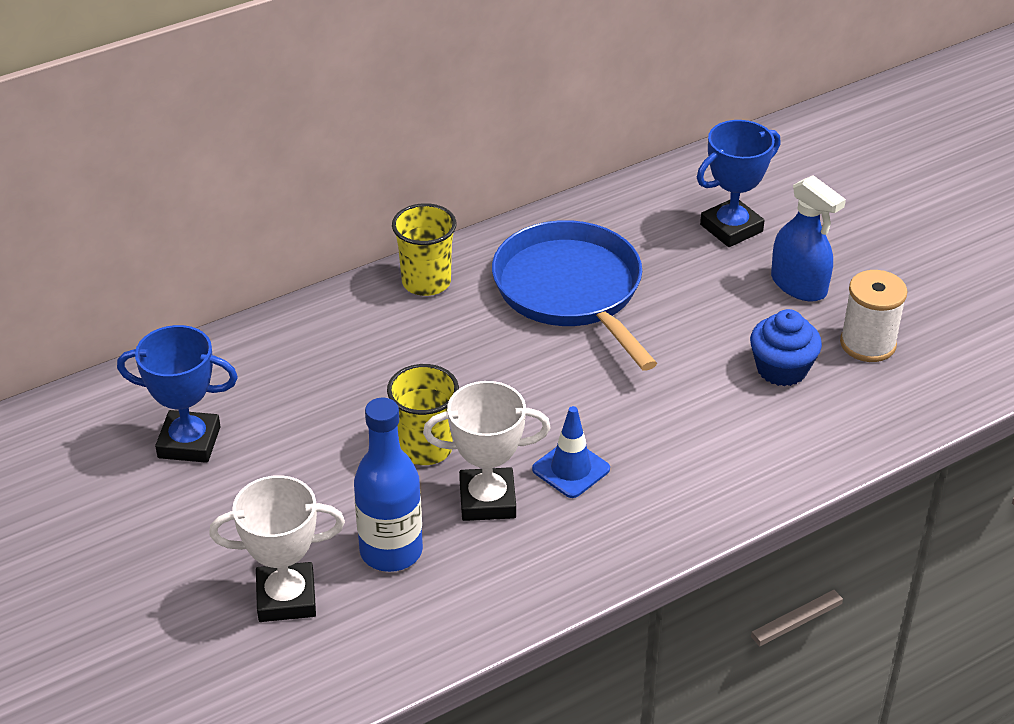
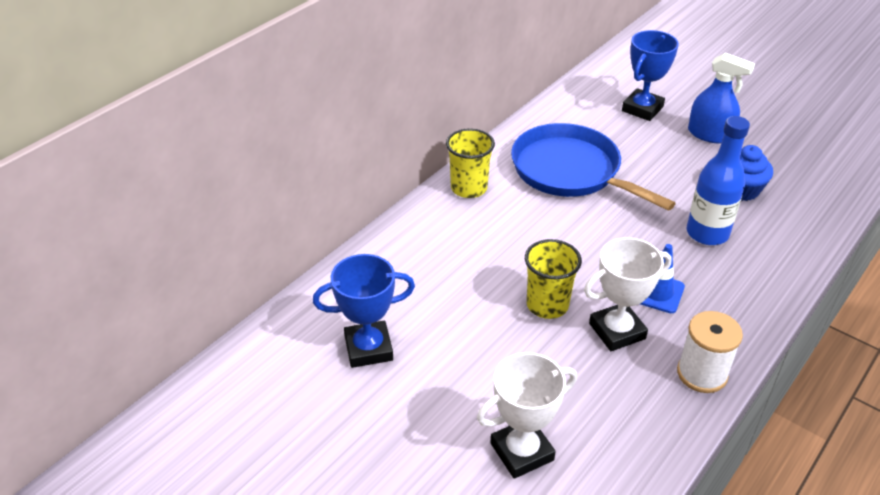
camera: 20 degrees left, 0 degrees up
blue bottle [354,398,423,572] -> blue bottle moved to [687,116,750,245]
white spool [840,270,907,362] -> white spool moved to [677,311,743,393]

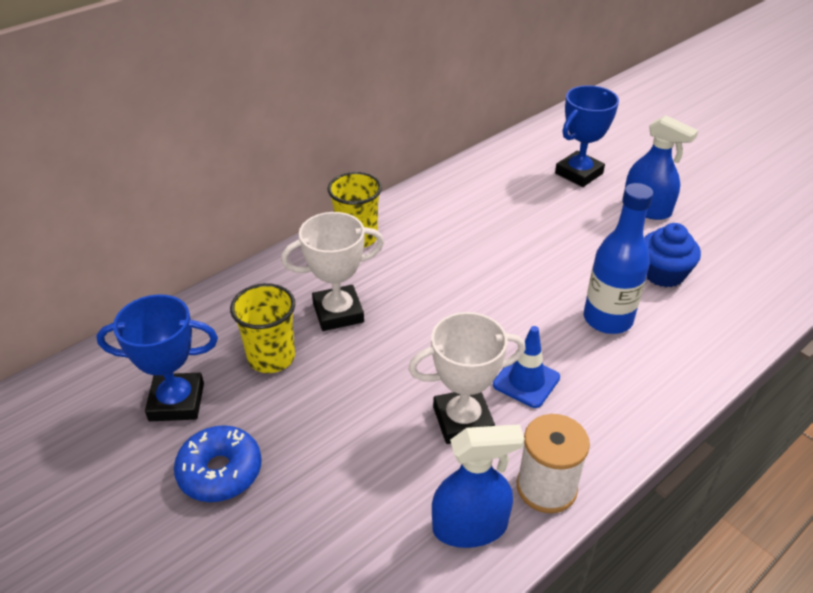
camera: 10 degrees right, 0 degrees up
white trophy [477,352,577,479] -> white trophy moved to [281,212,384,331]
blue pan [511,123,676,211] -> none
yellow cup [525,239,582,319] -> yellow cup moved to [230,283,295,373]
none -> blue donut [174,425,262,502]
none -> blue spray bottle [432,424,525,548]

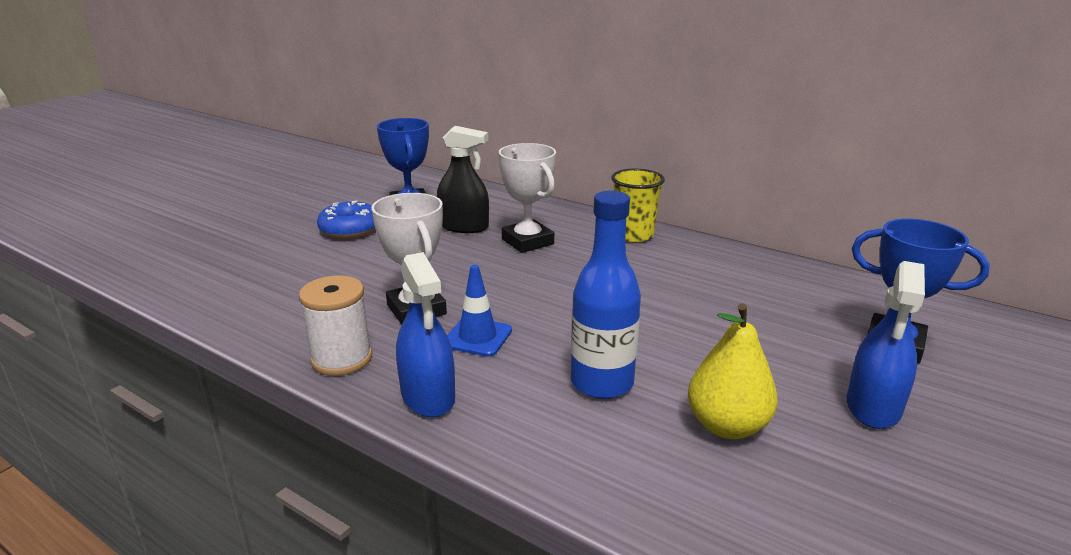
camera: 75 degrees right, 15 degrees down
yellow cup [230,283,295,373] -> black spray bottle [437,126,489,233]
blue spray bottle [432,424,525,548] -> blue spray bottle moved to [396,252,455,417]
blue cupcake [644,223,701,287] -> yellow pear [688,303,778,439]

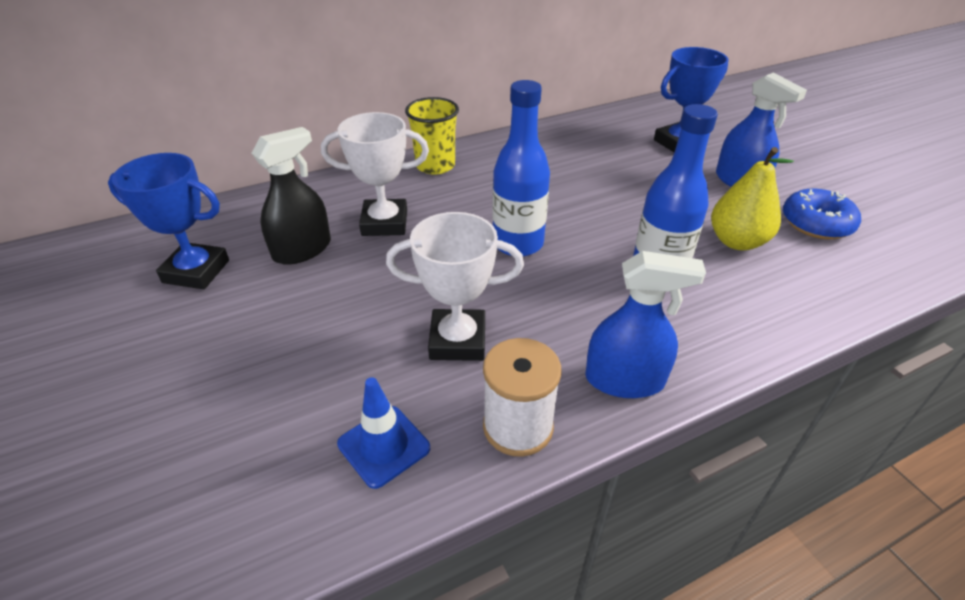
camera: 60 degrees left, 15 degrees up
blue donut [317,201,375,239] -> blue donut moved to [783,189,861,239]
blue traffic cone [447,265,512,357] -> blue traffic cone moved to [337,377,430,489]
none -> blue bottle [492,80,550,257]

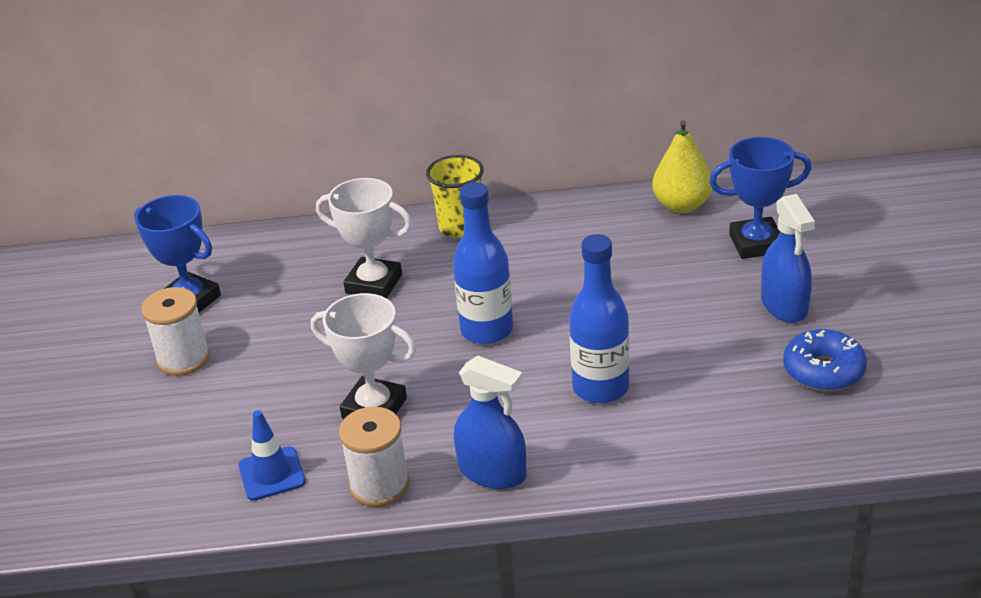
camera: 25 degrees right, 5 degrees down
black spray bottle [252,127,331,265] -> none
yellow pear [711,147,794,250] -> yellow pear moved to [652,120,712,213]
none -> white spool [141,287,210,376]

